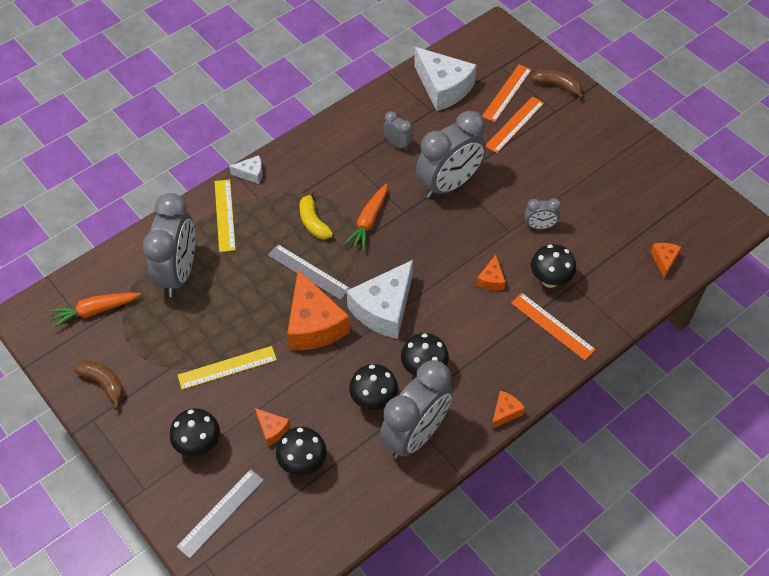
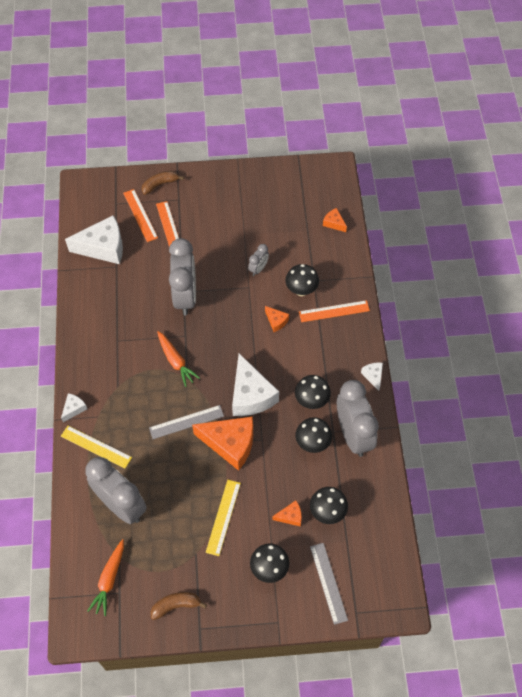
camera: 55 degrees left, 5 degrees up
yellow banana [299,190,333,239] -> none
grey clock [383,111,413,151] -> none
orange cheese [491,391,525,429] -> white cheese [361,363,383,391]

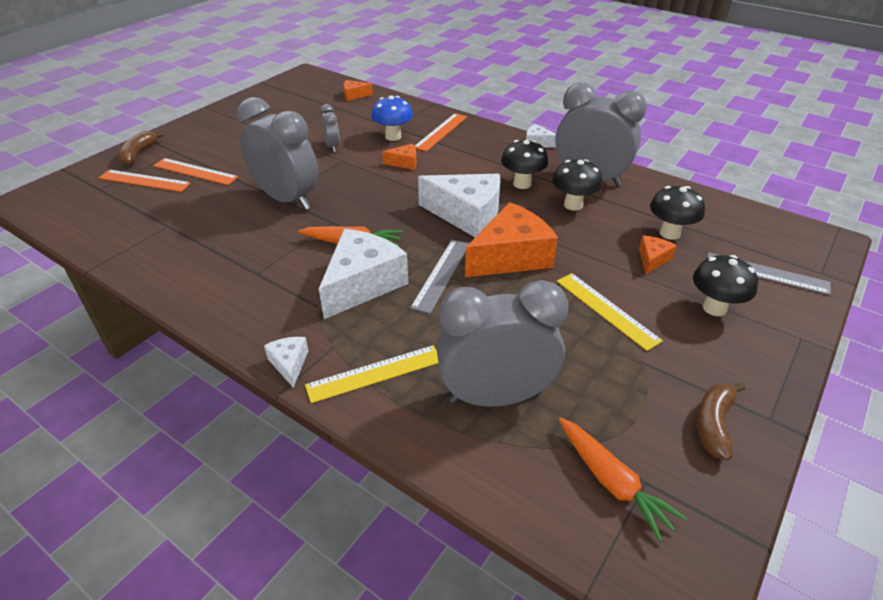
camera: 50 degrees left, 20 degrees down
white cheese [65,215,123,264] -> white cheese moved to [319,229,408,319]
black mushroom [285,264,319,296] -> blue mushroom [371,95,413,141]

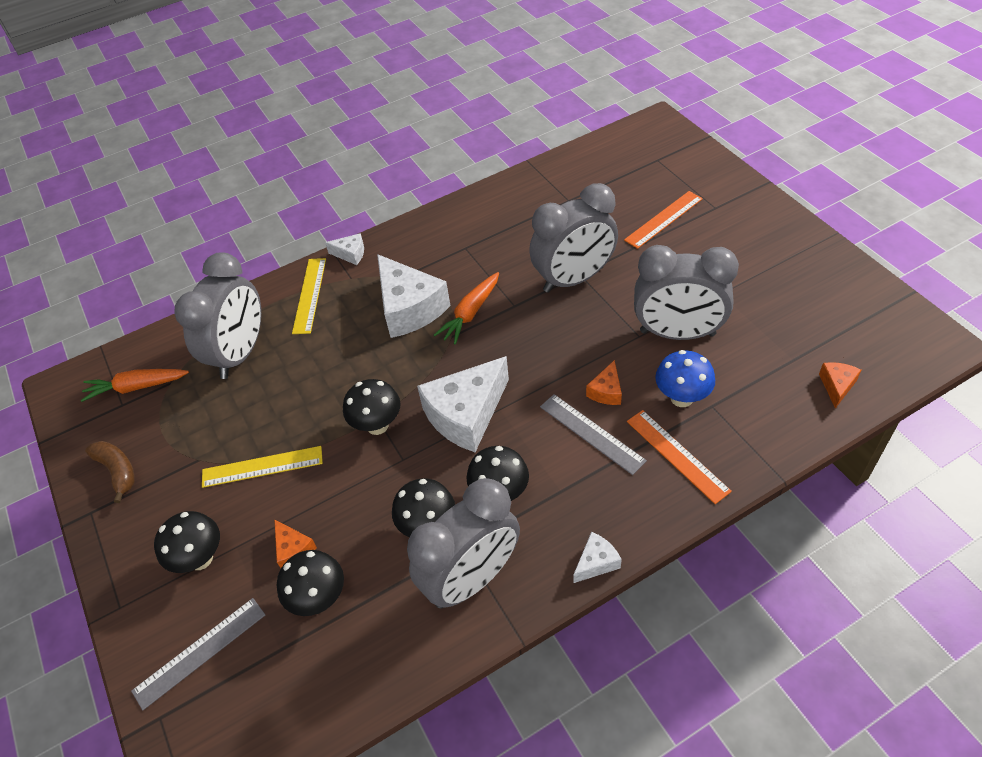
camera: 120 degrees right, 10 degrees up
orange ruler [99,170,191,192] -> none
brown banana [118,131,164,165] -> none
grey clock [320,104,340,152] -> grey clock [634,245,739,340], size x2.18
grey ruler [410,240,469,314] -> grey ruler moved to [540,394,647,475]
orange cheese [465,202,558,277] -> black mushroom [343,379,400,435]

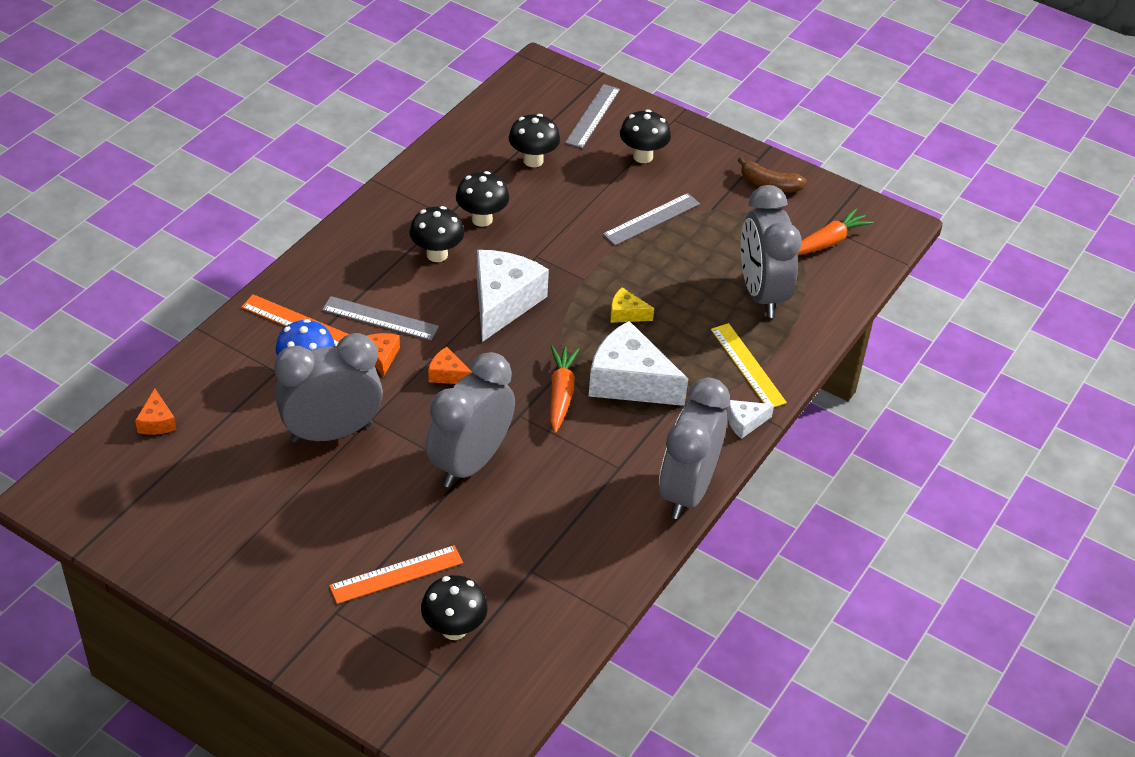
camera: 145 degrees right, 5 degrees down
yellow ruler [202,446,323,488] -> grey ruler [603,193,700,245]
orange cheese [274,519,317,568] -> orange cheese moved to [428,347,473,384]
black mushroom [343,379,400,435] -> black mushroom moved to [421,575,488,640]
grey clock [407,478,520,608] -> grey clock moved to [659,378,730,519]
white cheese [573,532,622,583] -> none
orange ruler [624,191,703,249] -> orange ruler turned 45 degrees clockwise [329,545,463,604]
none -> yellow cheese [610,287,654,323]

